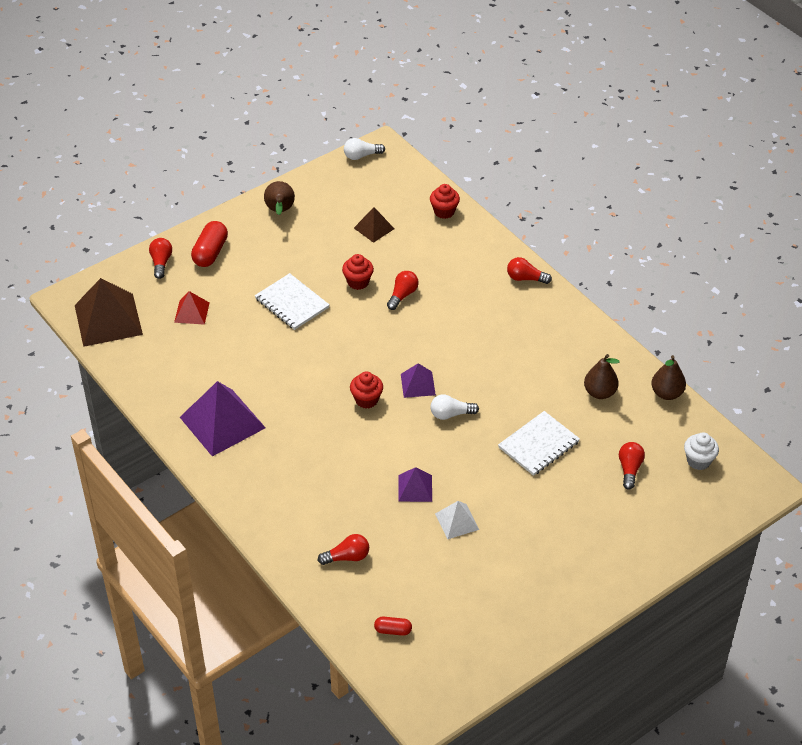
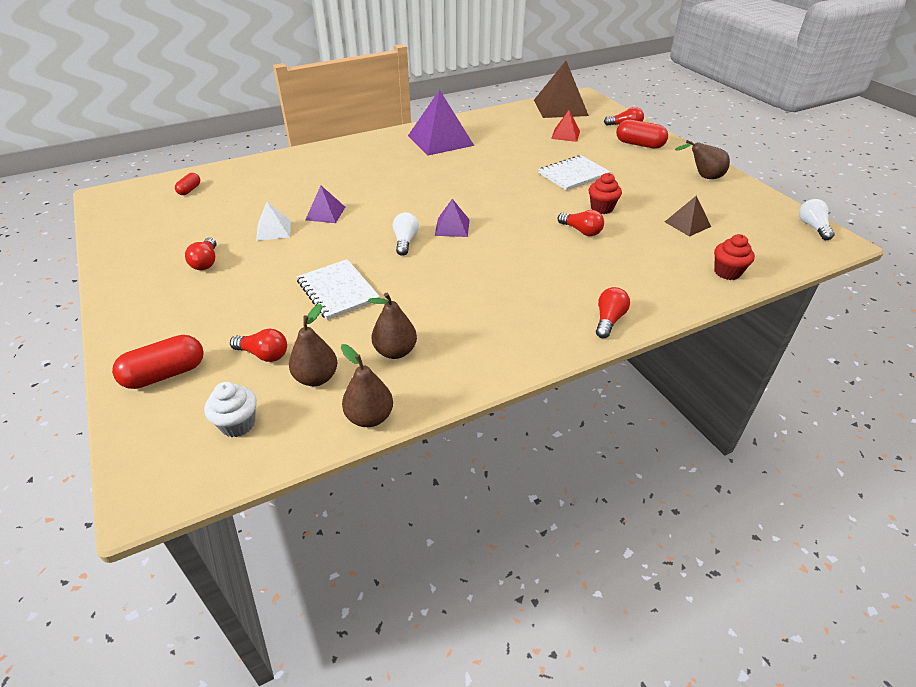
camera: 100 degrees right, 5 degrees down
red light bulb [318,534,369,565] -> red light bulb moved to [185,237,217,270]
red cupcake [350,372,383,408] -> none
none -> red capsule [112,335,204,389]
none -> brown pear [289,304,337,386]

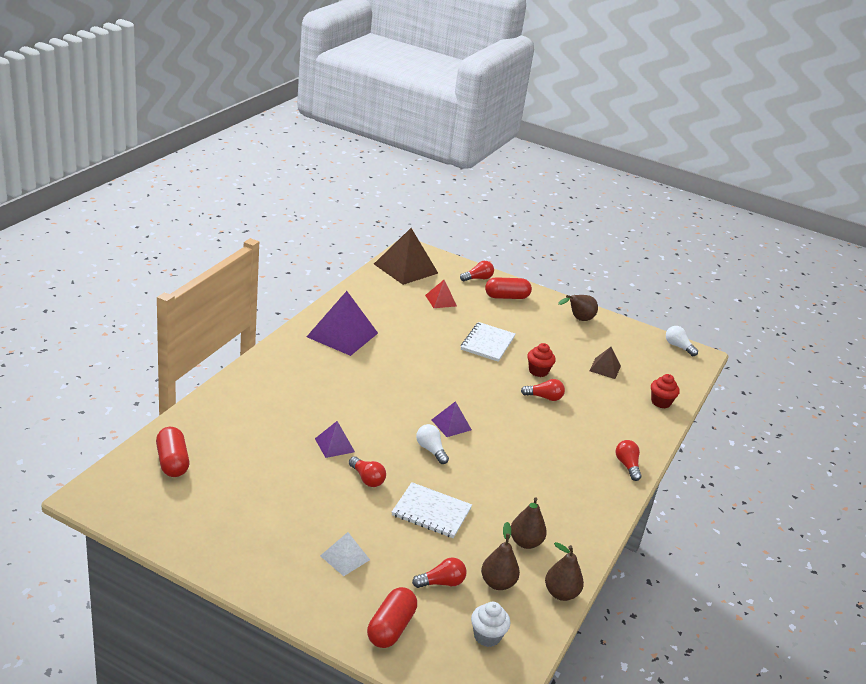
camera: 40 degrees left, 10 degrees down
red capsule [175,173,200,195] -> red capsule [156,427,189,477], size x1.81
red light bulb [185,237,217,270] -> red light bulb moved to [349,456,386,487]
white pyramid [256,202,291,241] -> white pyramid moved to [320,532,370,576]

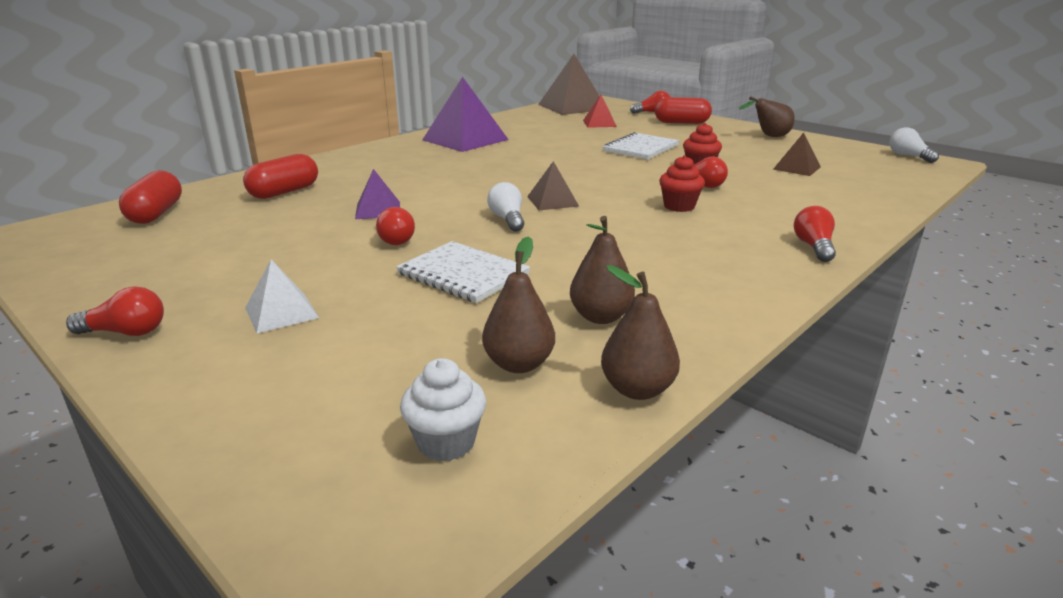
camera: 20 degrees right, 5 degrees down
red capsule [367,587,417,648] -> red capsule moved to [243,154,318,199]
red light bulb [412,558,467,588] -> red light bulb moved to [66,286,164,336]
purple pyramid [432,401,472,437] -> brown pyramid [527,161,579,210]
red cupcake [651,374,680,408] -> red cupcake moved to [659,155,705,212]

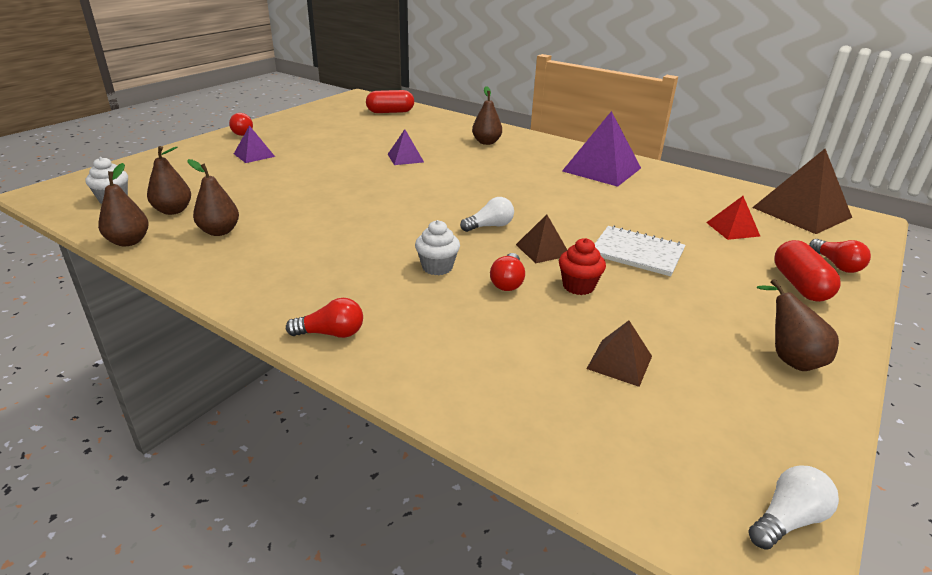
camera: 80 degrees right, 5 degrees up
red capsule [243,154,318,199] -> none
white pyramid [245,259,319,333] -> purple pyramid [234,125,275,163]
red light bulb [376,207,415,245] -> none
white notebook [396,241,530,303] -> none
white light bulb [487,182,524,231] -> white light bulb moved to [460,197,514,232]
brown pyramid [527,161,579,210] -> brown pyramid moved to [516,214,568,263]
red cupcake [659,155,705,212] -> white cupcake [415,220,460,275]
none -> brown pear [472,86,502,145]

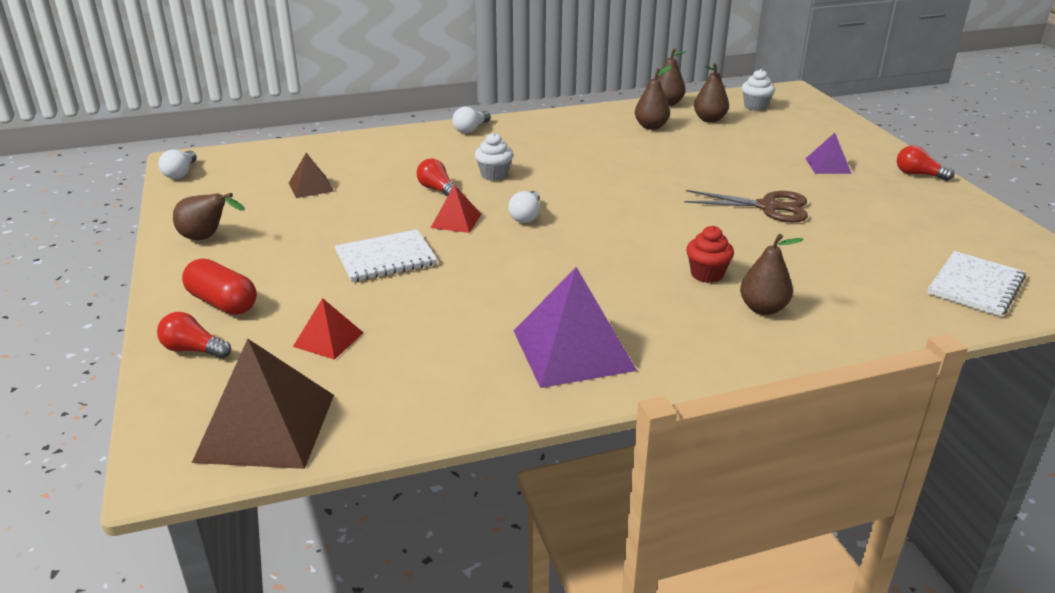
camera: 130 degrees right, 0 degrees up
red light bulb [286,298,363,338] -> white light bulb [452,107,491,133]
red capsule [366,90,414,113] -> white notebook [927,251,1026,317]
purple pyramid [388,129,424,165] -> none
brown pyramid [516,214,568,263] -> red pyramid [431,185,481,233]
red cupcake [559,238,606,295] -> red cupcake moved to [686,226,734,283]
none -> brown scissors [684,190,808,223]

